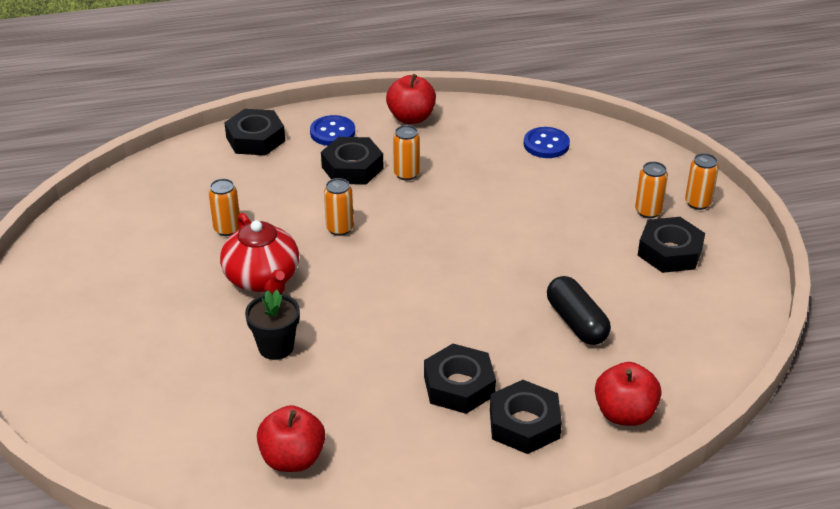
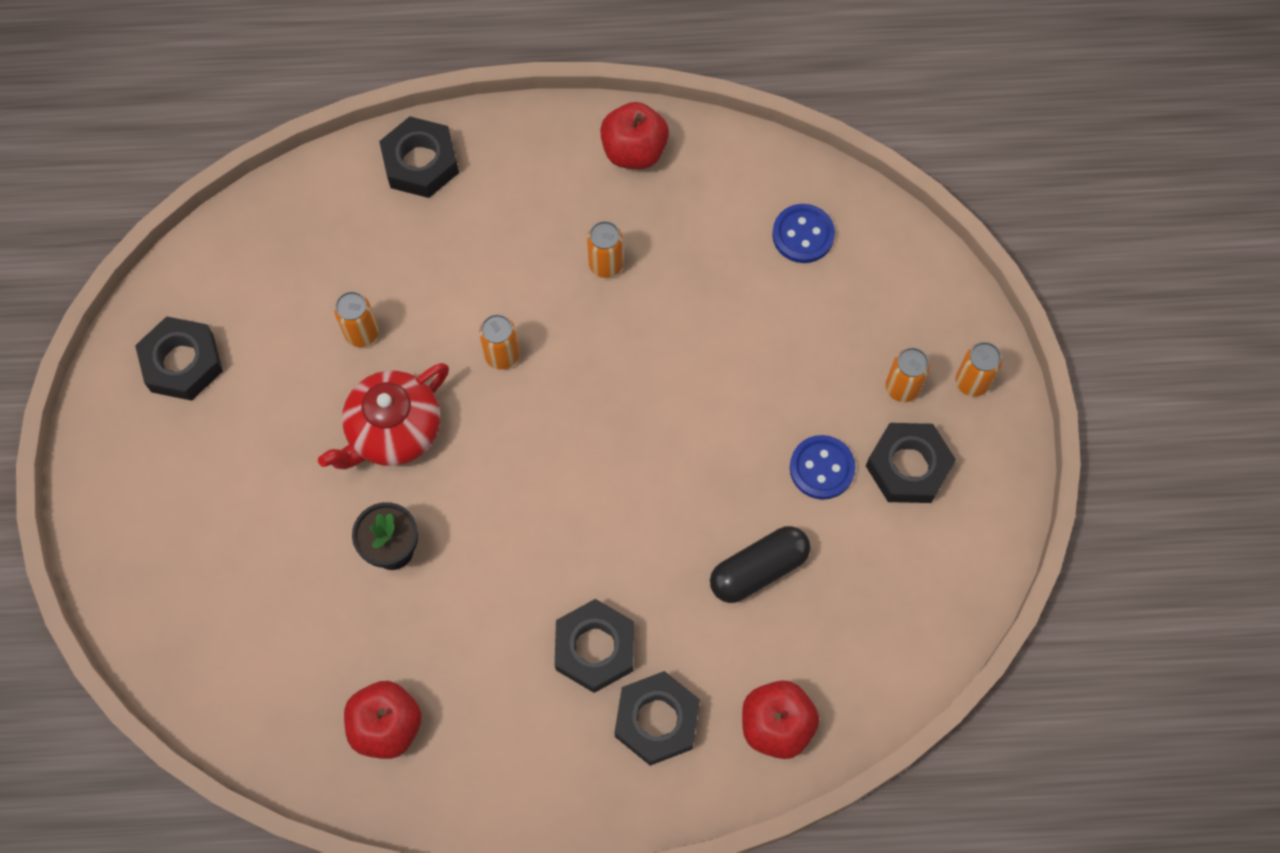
camera: 10 degrees right, 30 degrees up
red teapot [220,213,299,294] -> red teapot turned 60 degrees clockwise [318,363,449,469]
blue button [310,115,355,146] -> blue button moved to [790,435,856,500]
black nut [321,137,384,185] -> black nut moved to [135,316,223,401]
black capsule [547,276,611,345] -> black capsule turned 75 degrees clockwise [710,526,810,603]

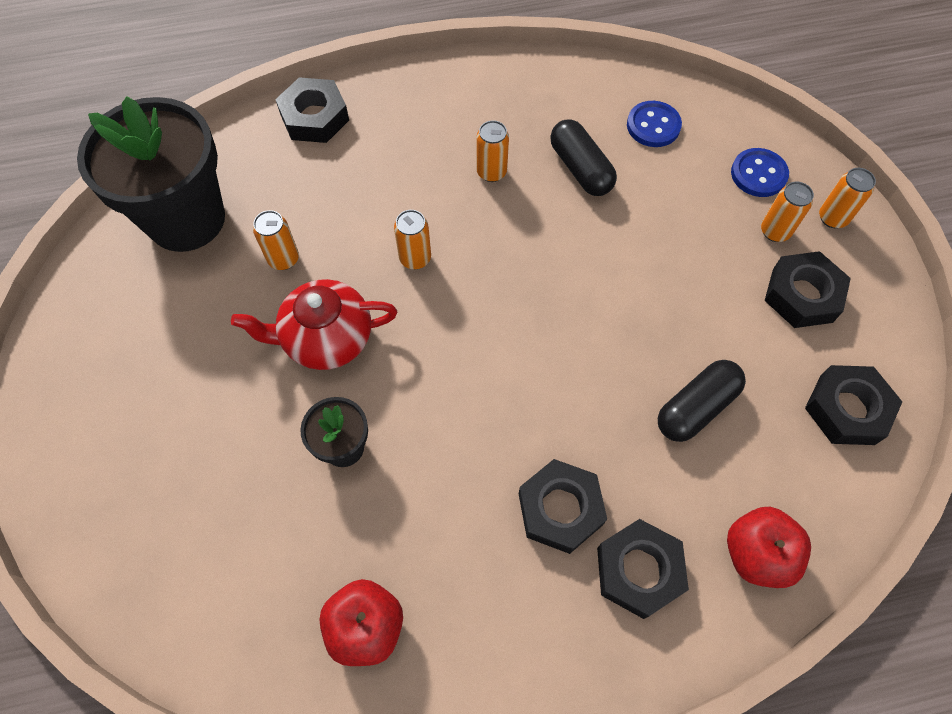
camera: 10 degrees left, 5 degrees down
black nut [135,316,223,401] -> black nut moved to [805,365,902,445]
red teapot [318,363,449,469] -> red teapot turned 45 degrees clockwise [231,279,397,370]
red apple [600,102,669,169] -> none
blue button [790,435,856,500] -> blue button moved to [731,148,789,197]
none -> black flower pot [77,96,225,252]
none -> black capsule [550,119,617,196]

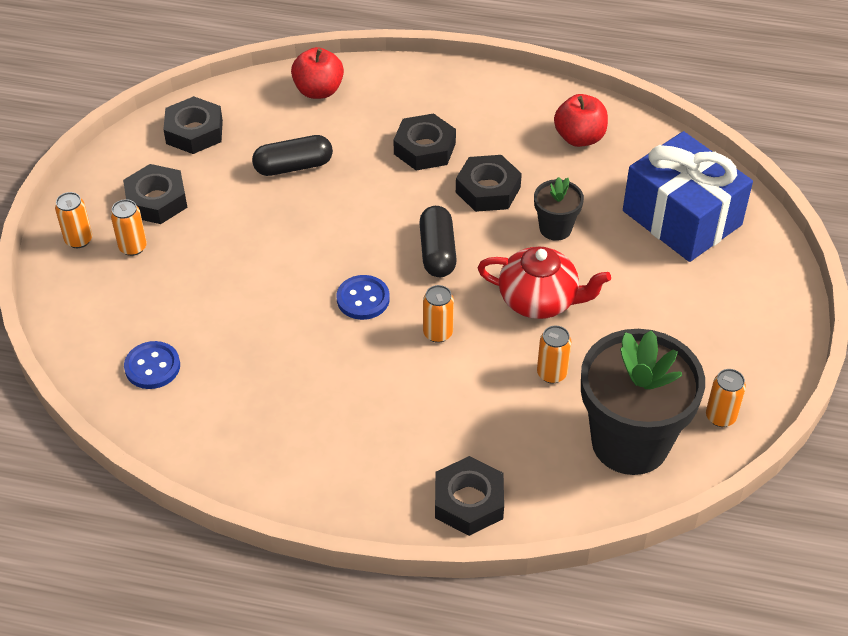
camera: 155 degrees left, 15 degrees down
orange can [476,120,509,182] -> orange can moved to [706,369,746,427]
black capsule [550,119,617,196] -> black capsule moved to [419,206,457,277]
black nut [597,519,689,619] -> black nut moved to [456,155,522,212]
blue button [731,148,789,197] -> blue button moved to [337,275,390,320]
none -> blue gift [623,131,753,262]

